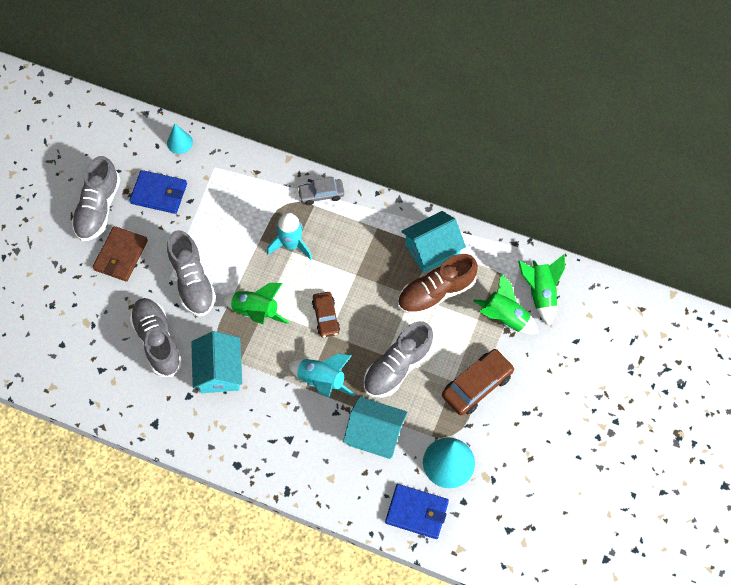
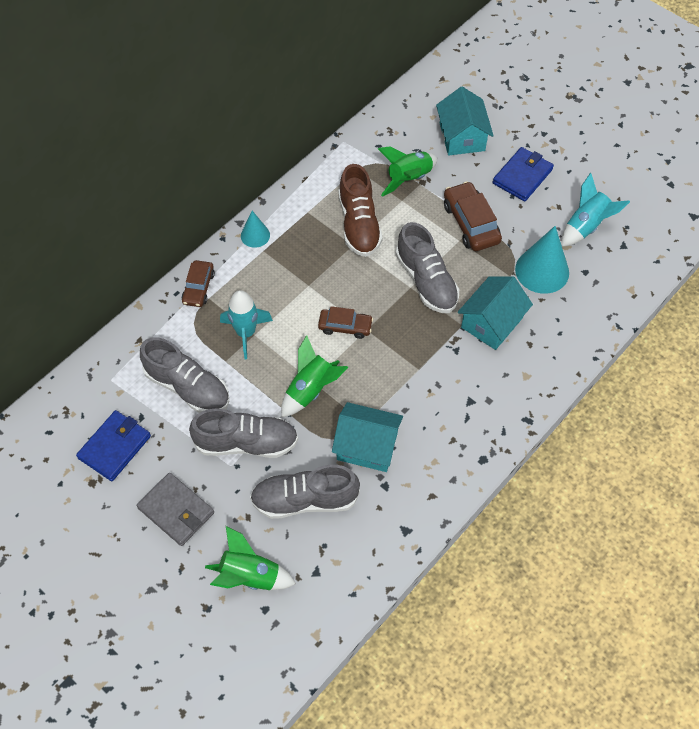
camera: 70 degrees left, 5 degrees down
grey shoe [72,156,120,241] -> grey shoe moved to [140,337,229,413]
brown wallet [93,226,148,282] -> grey wallet [137,473,214,546]
turquoise cone [167,124,193,154] -> turquoise cone moved to [241,211,270,248]
turquoise rocket [288,354,355,398] -> turquoise rocket moved to [561,173,630,247]
grey car [297,177,344,205] -> brown car [182,260,215,307]
blue wallet [385,484,449,539] -> blue wallet moved to [493,147,554,202]
turquoise house [401,211,466,273] -> turquoise house moved to [436,87,494,156]
green rocket [518,254,565,326] -> green rocket moved to [205,526,296,590]

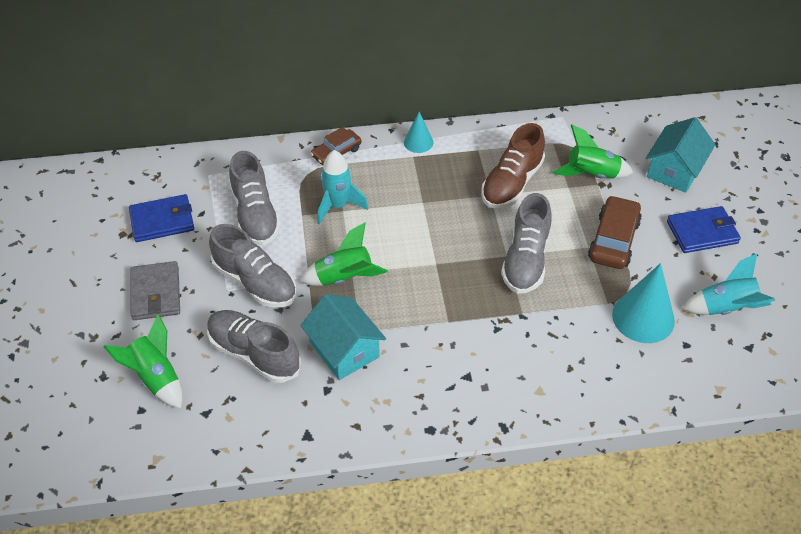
camera: 40 degrees right, 10 degrees down
brown car [318,306,373,339] -> none
turquoise house [458,276,533,350] -> none

